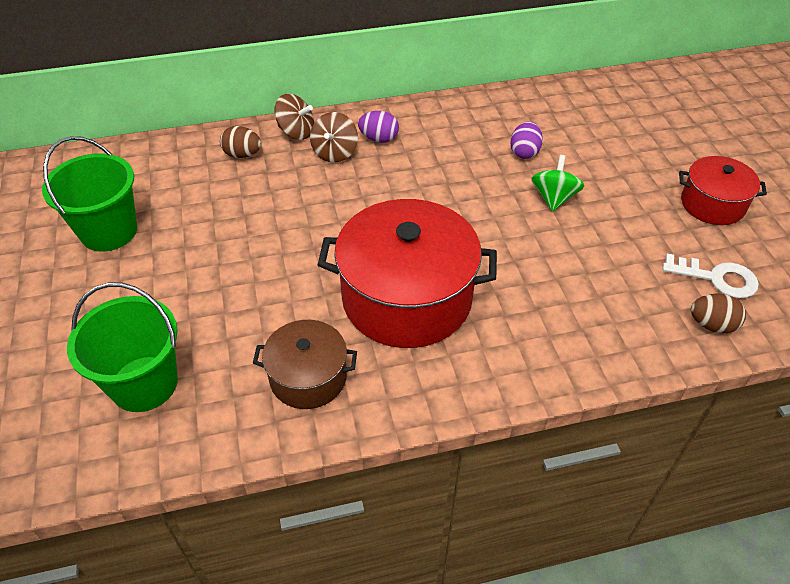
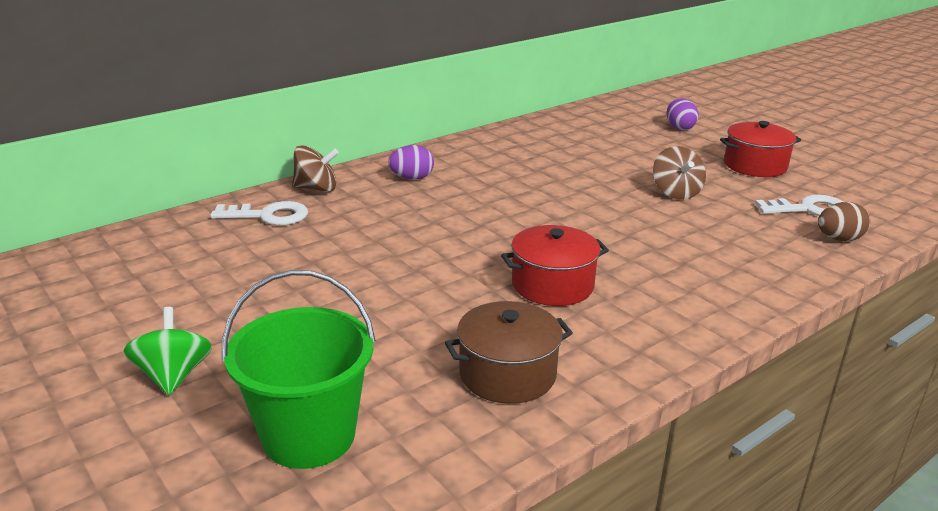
camera: 25 degrees left, 20 degrees down
green bucket [42,136,137,252] -> none
brown egg [220,126,261,158] -> white key [210,201,308,226]
brown spinning top [310,112,358,163] -> brown spinning top moved to [653,146,706,200]
red pot [318,199,497,348] -> red pot [501,225,609,306], size x0.54
purple egg [510,122,543,159] -> purple egg moved to [667,98,699,130]
green spinning top [531,155,584,212] -> green spinning top moved to [124,307,212,395]

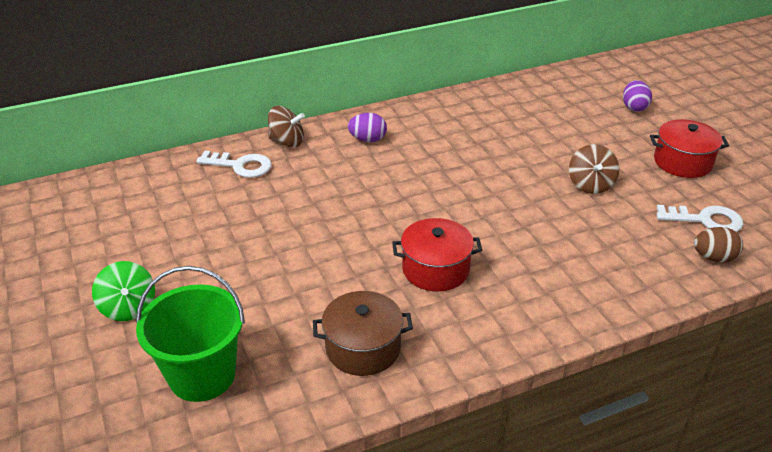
camera: 15 degrees right, 10 degrees up
green spinning top [124,307,212,395] -> green spinning top turned 150 degrees clockwise [92,261,155,321]

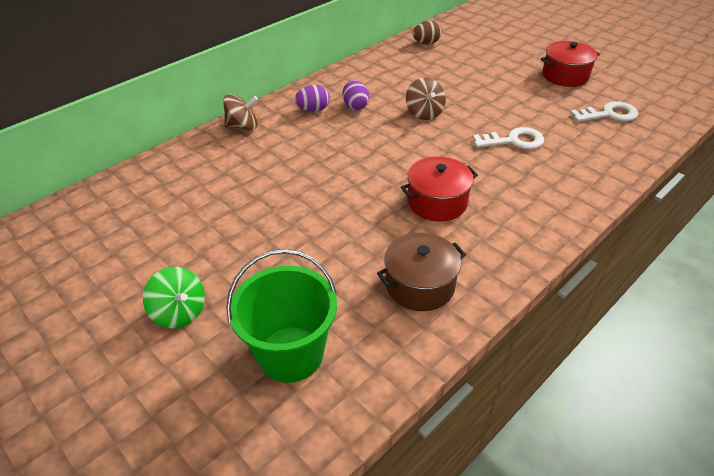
camera: 20 degrees left, 5 degrees up
white key [196,151,272,178] -> white key moved to [473,127,544,149]
brown spinning top [569,144,619,194] -> brown spinning top moved to [406,77,446,120]
purple egg [623,80,652,112] -> purple egg moved to [342,80,369,110]
brown egg [694,227,743,263] -> brown egg moved to [412,21,441,44]

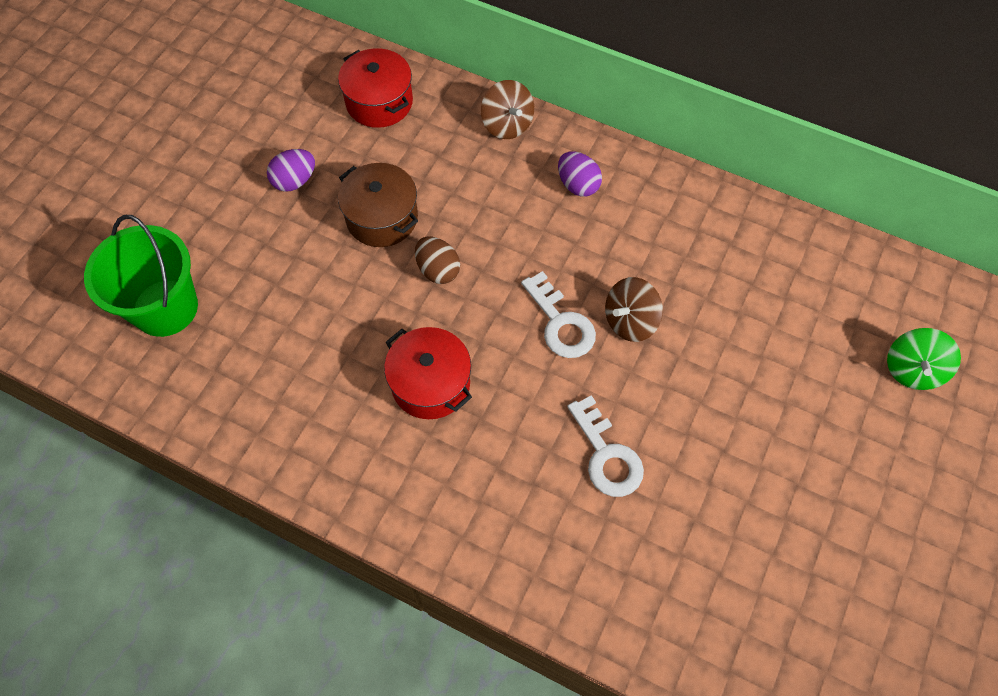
camera: 70 degrees right, 20 degrees up
green spinning top [143,267,205,329] -> green spinning top moved to [887,328,961,390]
purple egg [342,80,369,110] -> purple egg moved to [267,149,315,192]
brown pot [377,233,466,311] -> brown pot moved to [338,163,418,247]
brown egg [412,21,441,44] -> brown egg moved to [415,236,460,284]
red pot [541,41,600,87] -> red pot moved to [338,48,413,128]
white key [570,101,638,122] -> white key moved to [521,271,596,358]

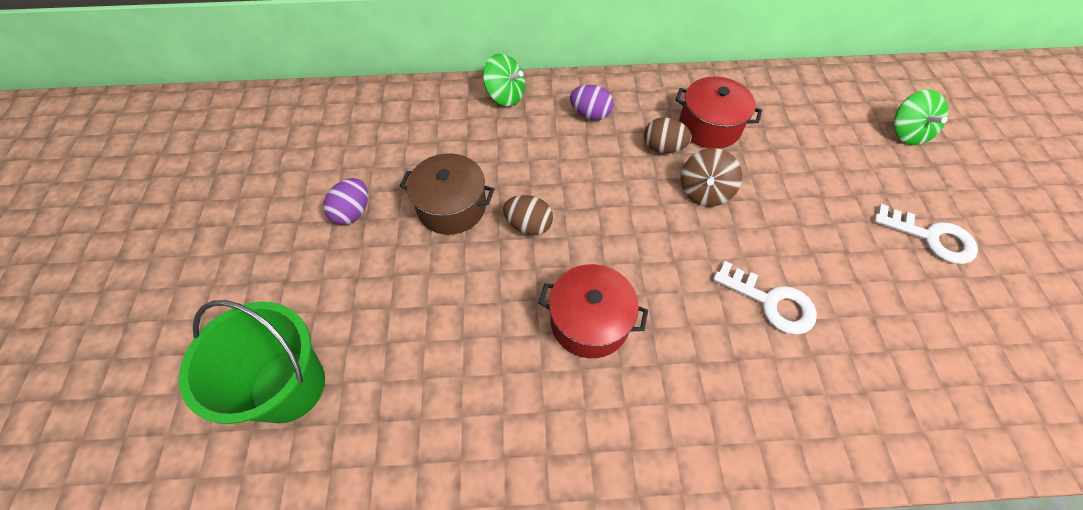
camera: 30 degrees left, 5 degrees down
red pot [338,48,413,128] -> red pot moved to [675,76,762,149]
brown spinning top [481,80,534,139] -> green spinning top [483,54,525,106]
white key [521,271,596,358] -> white key moved to [874,204,978,264]
none -> brown egg [644,117,692,153]

